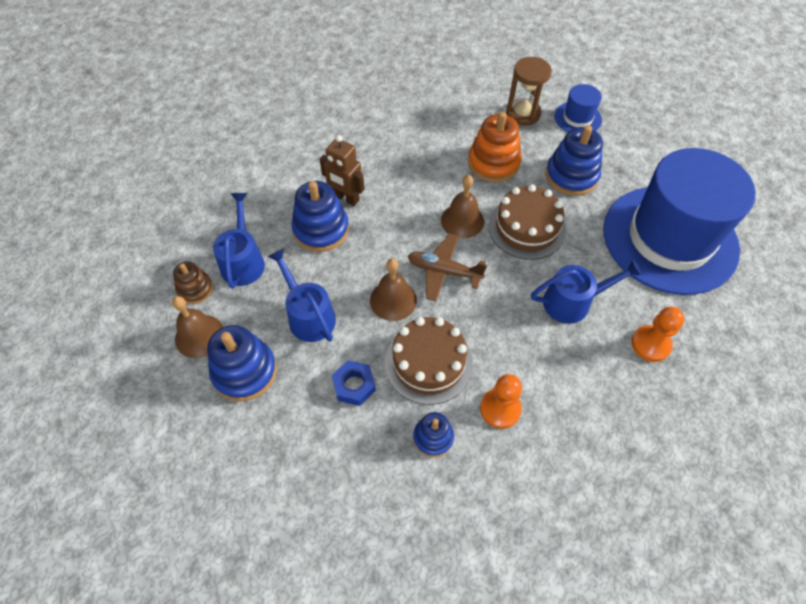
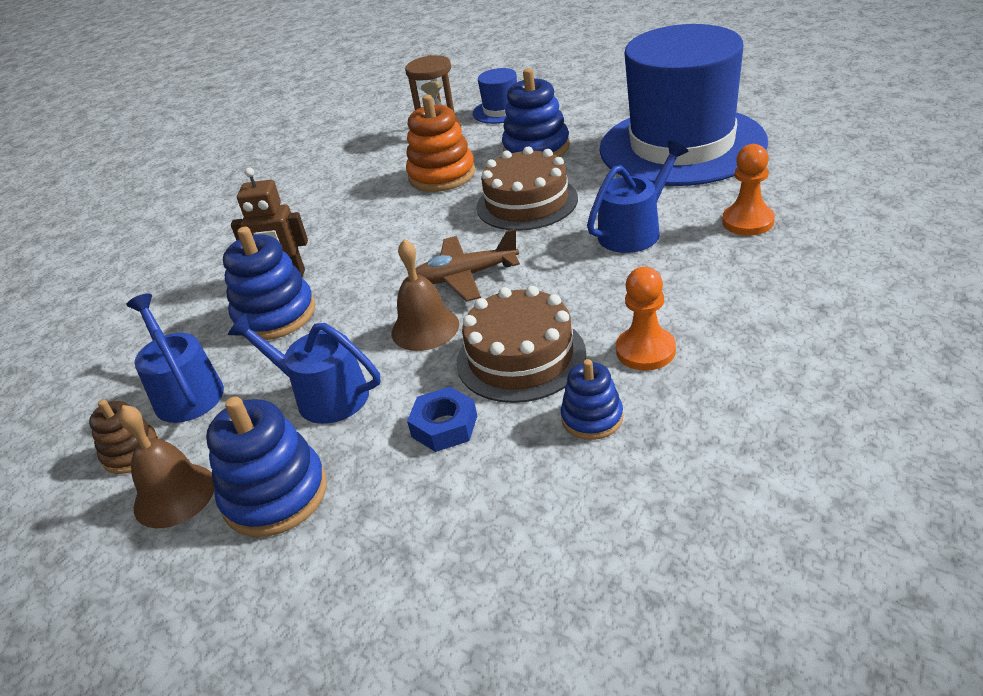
camera: 25 degrees left, 20 degrees down
brown bell [441,175,484,238] -> none

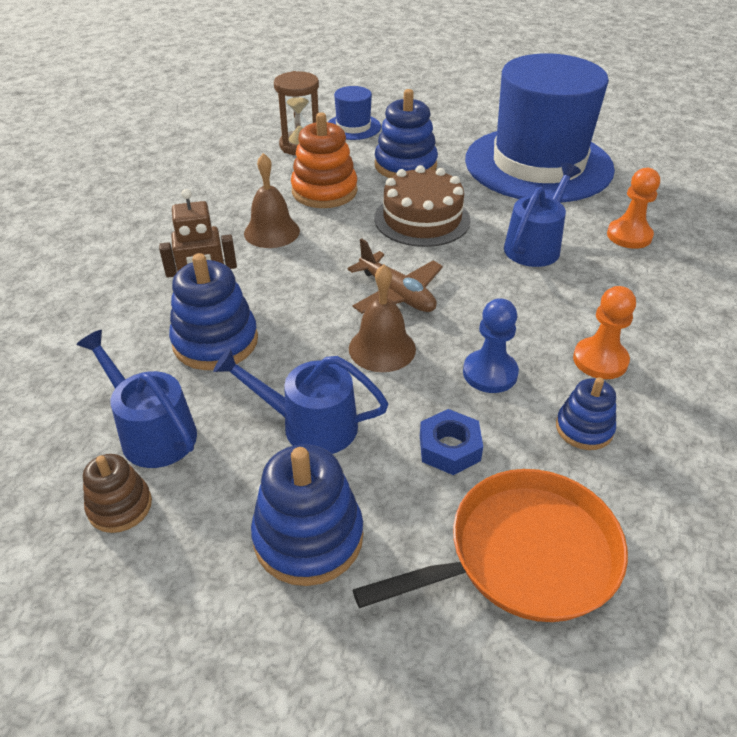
camera: 20 degrees left, 5 degrees up
brown bell [118,405,215,528] -> brown bell moved to [244,153,300,248]
brown plane [415,229,520,302] -> brown plane turned 105 degrees counterclockwise [348,238,443,314]
brown cake [457,286,586,403] -> blue pawn [463,298,519,393]
none -> orange pan [353,469,628,622]

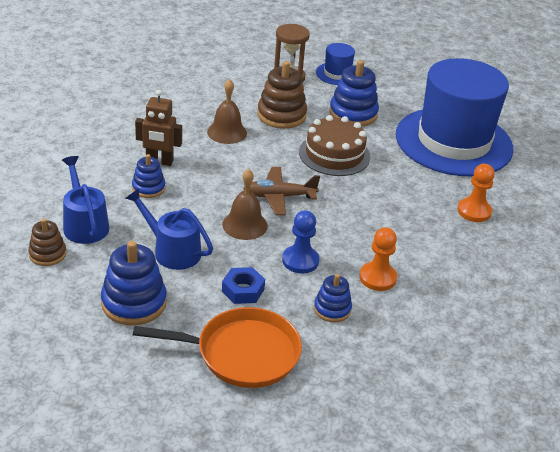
camera: 20 degrees right, 5 degrees down
blue stacking toy [169,253,258,370] -> blue stacking toy [132,154,165,198], size x0.59
orange stacking toy [291,112,358,208] -> brown stacking toy [257,61,307,129]
brown plane [348,238,443,314] -> brown plane turned 105 degrees clockwise [243,167,320,215]
blue watering can [504,163,581,267] -> none

